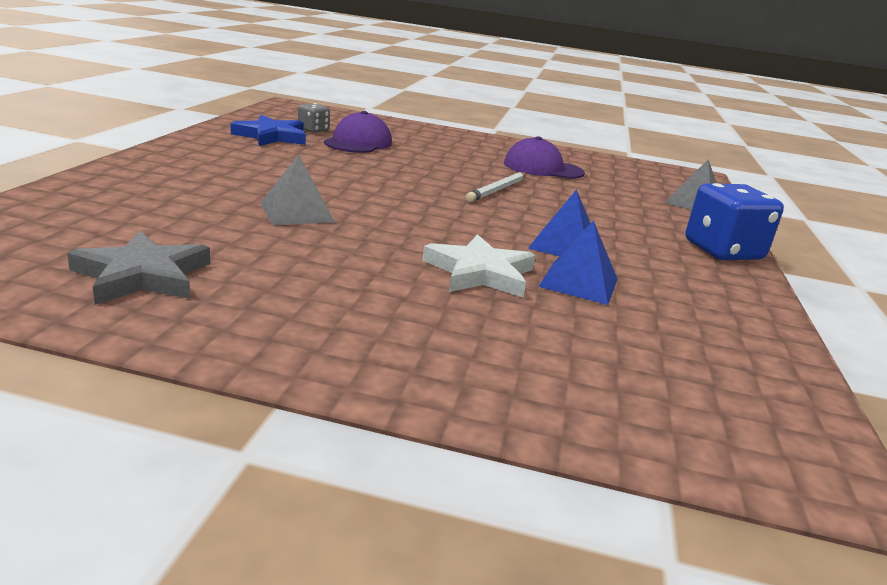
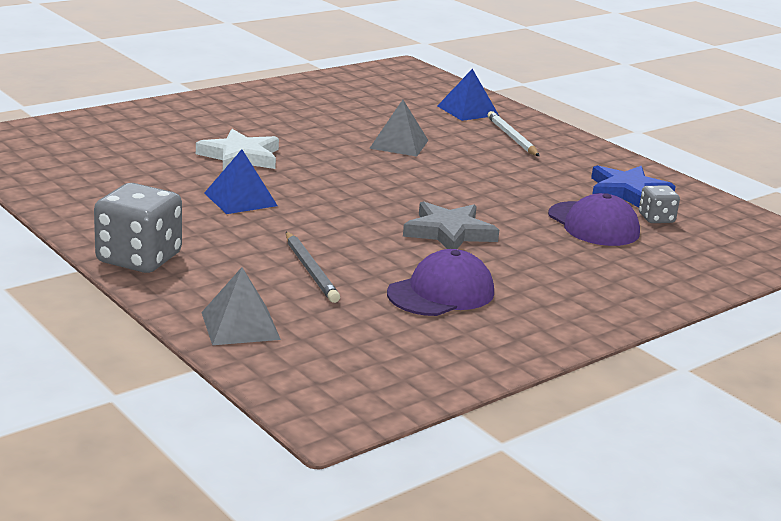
camera: 130 degrees right, 0 degrees up
grey star [67,231,210,305] -> grey star moved to [403,201,499,249]
white pencil [466,172,527,202] -> white pencil moved to [487,111,540,156]
blue pyramid [538,220,618,305] -> blue pyramid moved to [438,69,499,121]
blue dice [685,183,784,260] -> grey dice [94,183,182,273]
none -> grey pencil [286,232,340,303]

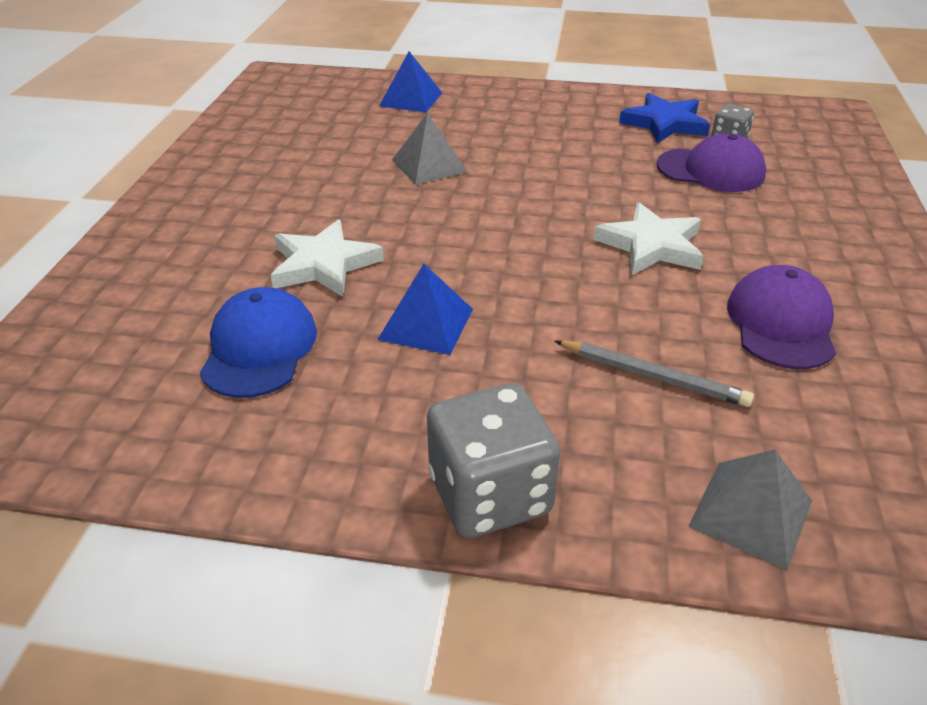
camera: 40 degrees left, 15 degrees up
grey star [403,201,499,249] -> white star [593,202,704,275]
white pencil [487,111,540,156] -> none
none -> blue cap [200,287,317,398]

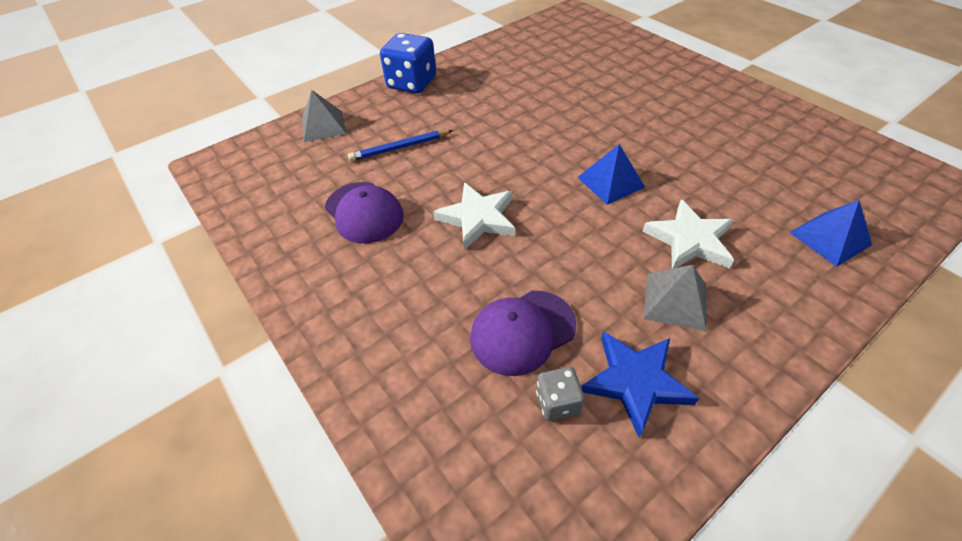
camera: 135 degrees right, 10 degrees up
blue cap [200,287,317,398] -> none
white star [271,220,384,297] -> white star moved to [643,200,734,269]
blue pyramid [377,264,473,355] -> blue pyramid moved to [577,144,645,205]
grey pyramid [392,113,468,185] -> grey pyramid moved to [644,265,706,331]
grey dice [427,383,560,538] -> blue dice [380,33,436,94]
grey pencil [555,340,754,407] -> blue pencil [348,130,453,161]

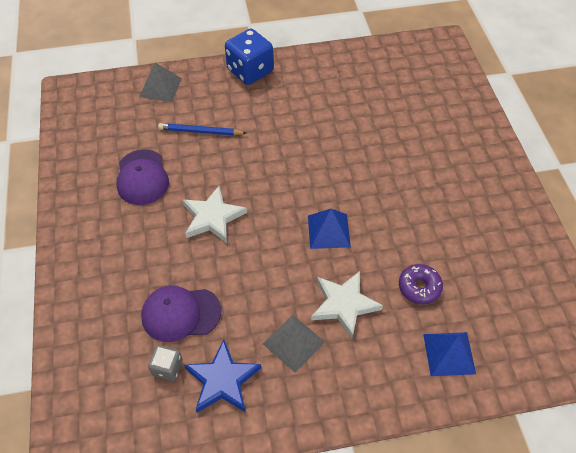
camera: 25 degrees right, 5 degrees up
none -> purple donut [399,264,443,304]

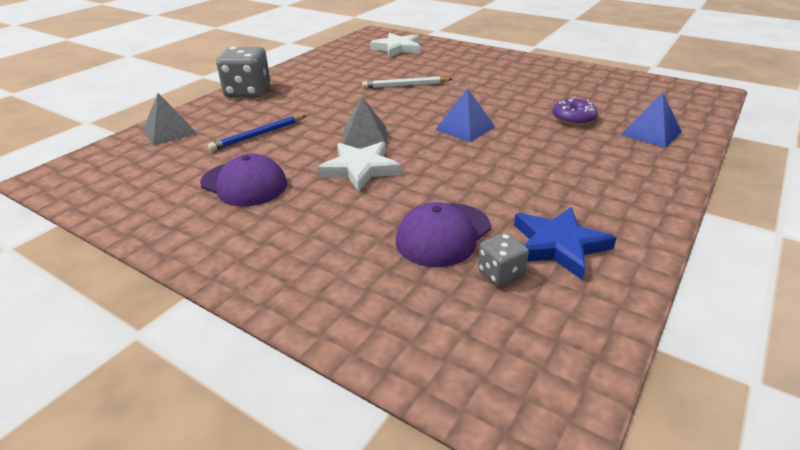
camera: 45 degrees left, 20 degrees down
blue dice [225,29,273,85] -> grey dice [216,47,270,97]
grey pyramid [263,315,325,373] -> grey pyramid moved to [343,97,388,148]
white star [311,271,383,338] -> white star moved to [370,33,420,57]
none -> white pencil [362,76,452,88]

